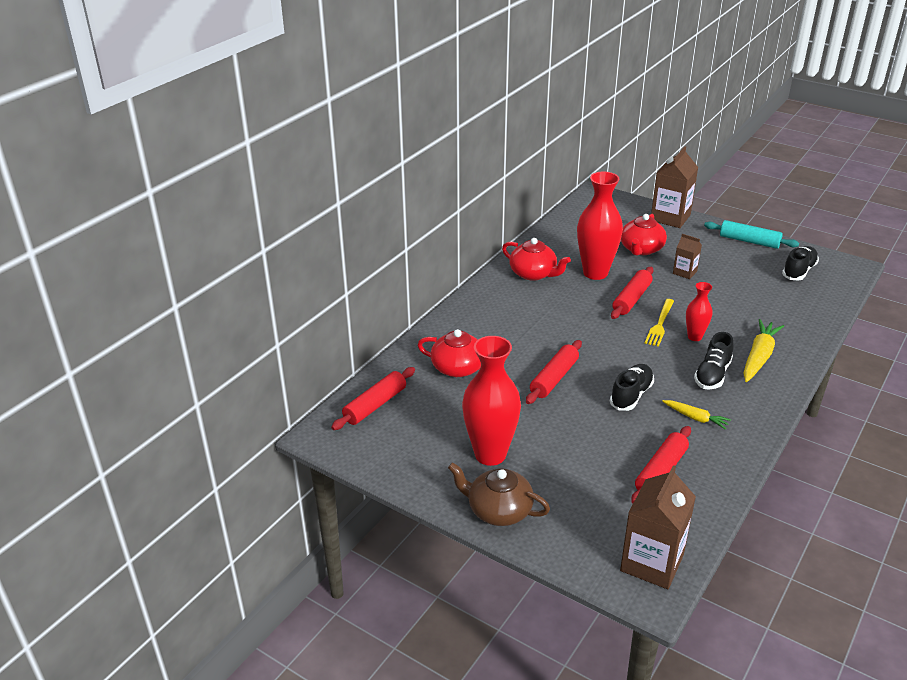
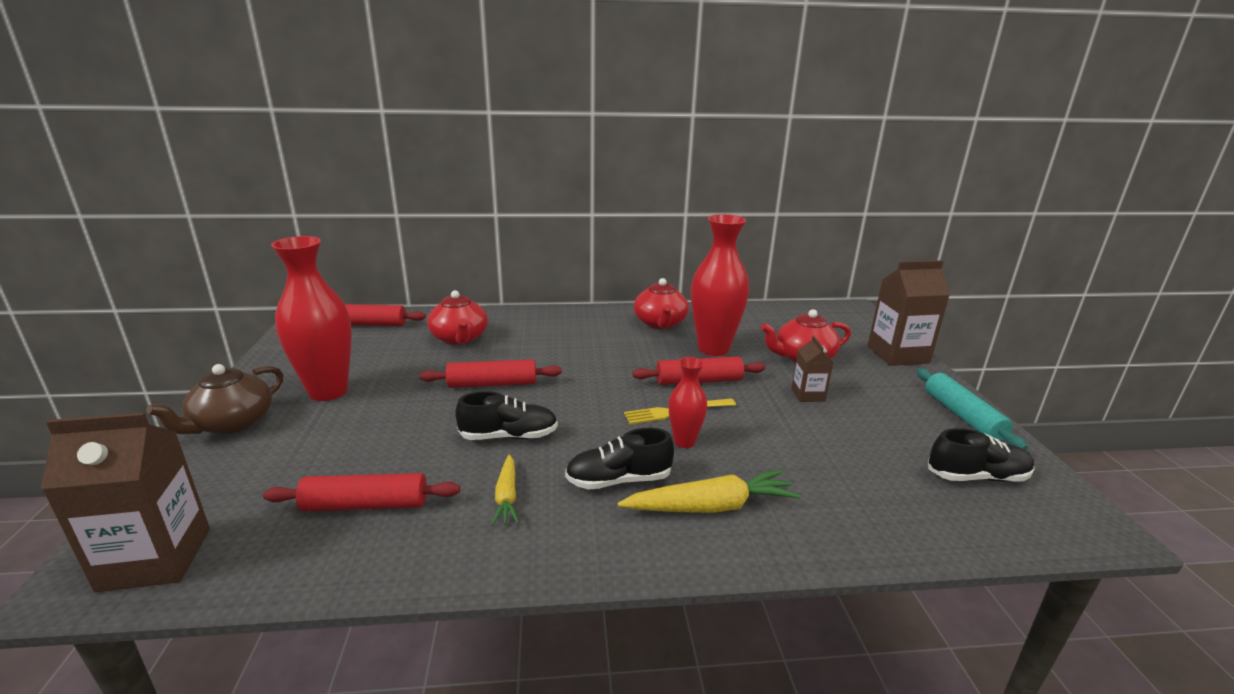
camera: 50 degrees right, 10 degrees down
brown teapot [448,462,550,526] -> brown teapot turned 135 degrees counterclockwise [146,364,283,434]

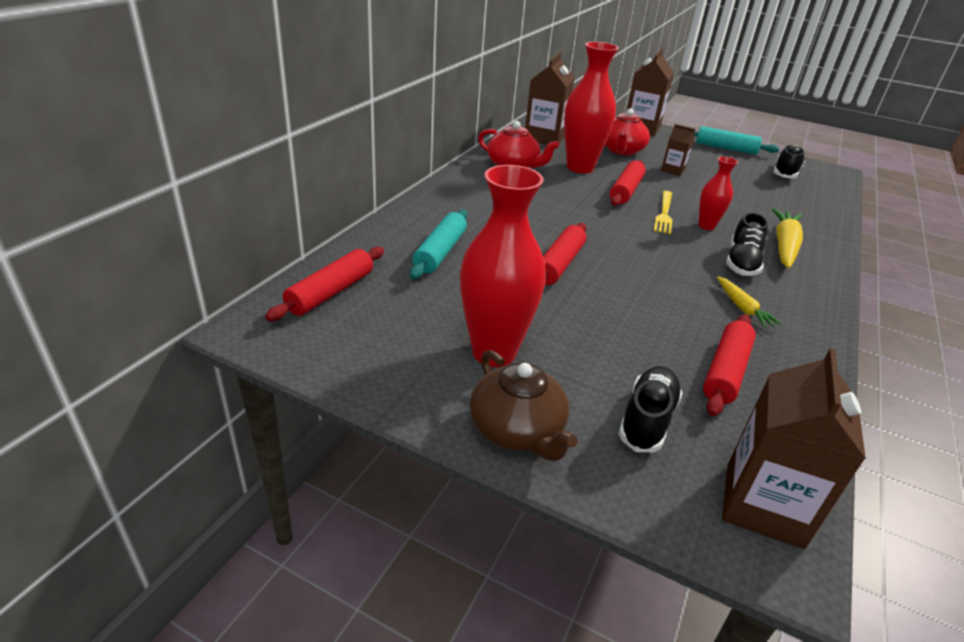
camera: 60 degrees left, 10 degrees up
red teapot [427,290,488,345] -> turquoise rolling pin [410,210,467,279]
black shoe [455,391,558,440] -> black shoe moved to [618,366,683,452]
yellow carrot [491,455,519,526] -> yellow carrot turned 45 degrees clockwise [717,276,782,328]
none -> brown carton [525,53,574,145]

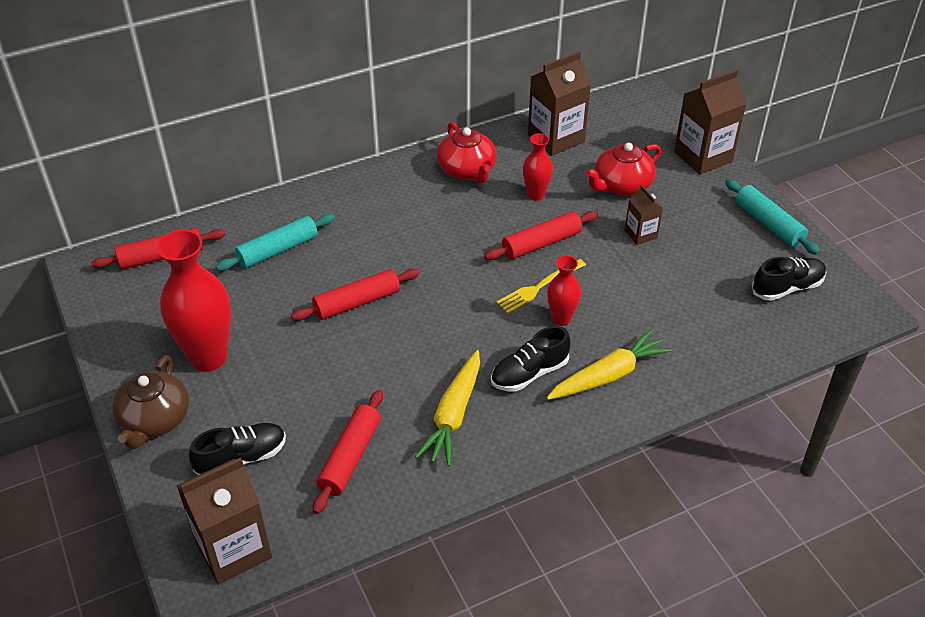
camera: 40 degrees right, 10 degrees up
red vase [564,42,619,174] -> red vase [523,133,553,201], size x0.52
red rolling pin [703,314,756,416] -> red rolling pin turned 45 degrees counterclockwise [313,390,383,514]
yellow carrot [717,276,782,328] -> yellow carrot [415,350,480,466], size x1.69

